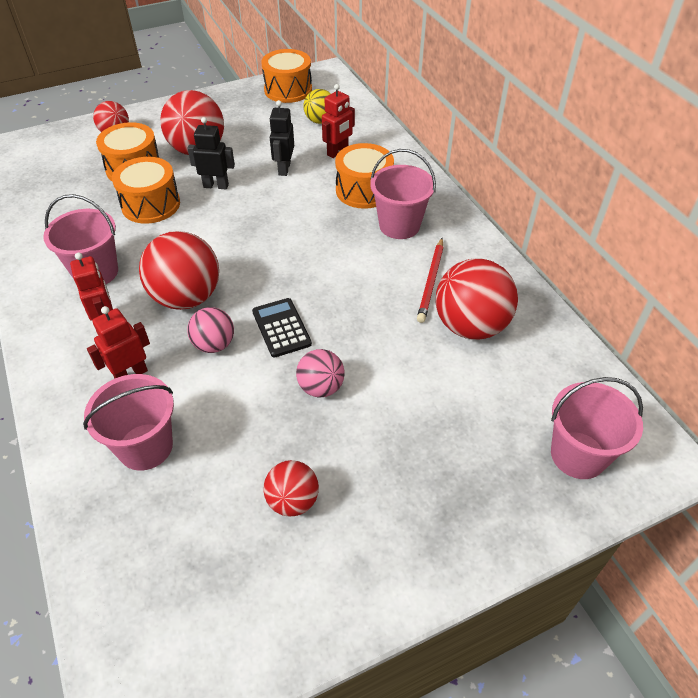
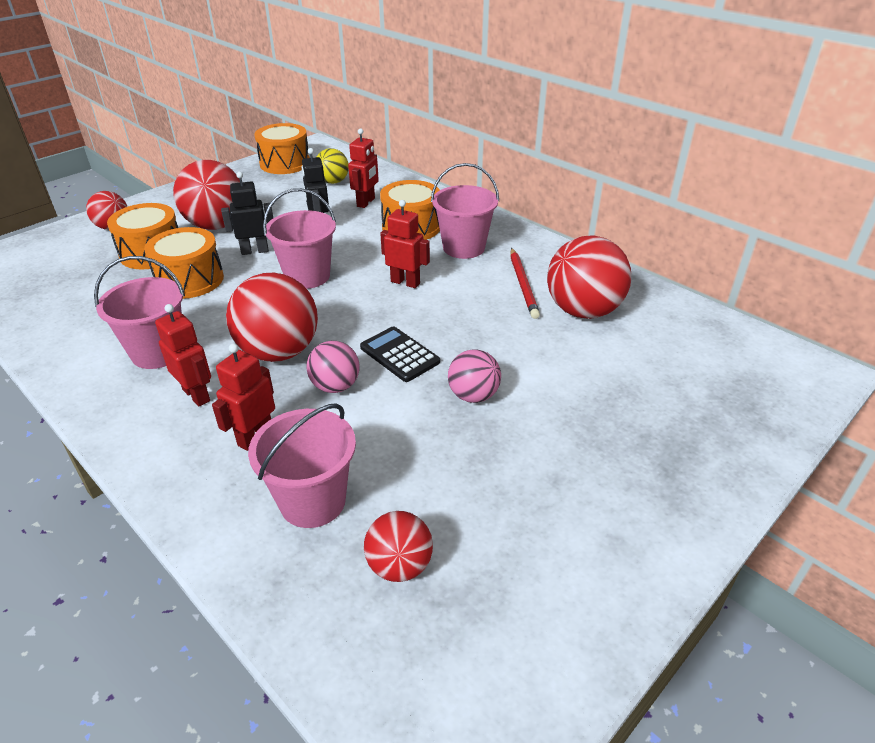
camera: 20 degrees left, 10 degrees down
red ball [264,460,319,517] -> red ball moved to [364,511,433,582]
pink bucket [551,377,643,479] -> pink bucket moved to [263,188,336,289]
none -> red robot [380,200,430,288]

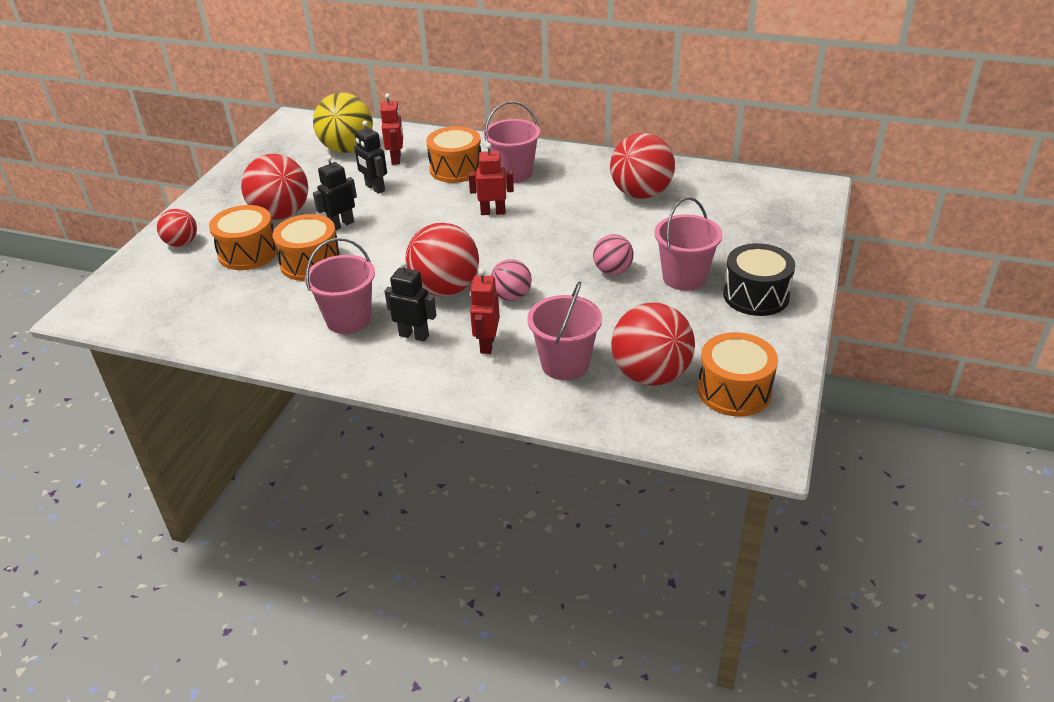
camera: 25 degrees left, 0 degrees up
red robot [155,304,211,406] -> black robot [384,261,437,342]
orange drum [254,123,310,174] -> orange drum moved to [698,332,778,417]
pink bucket [263,188,336,289] -> pink bucket moved to [654,197,723,291]
yellow ball [317,148,349,184] -> yellow ball [313,92,373,153], size x1.77
black calculator [360,327,440,382] -> none
red ball [364,511,433,582] -> red ball [611,303,695,386], size x1.77
red pencil [510,248,540,319] -> none
none -> black drum [723,243,795,316]

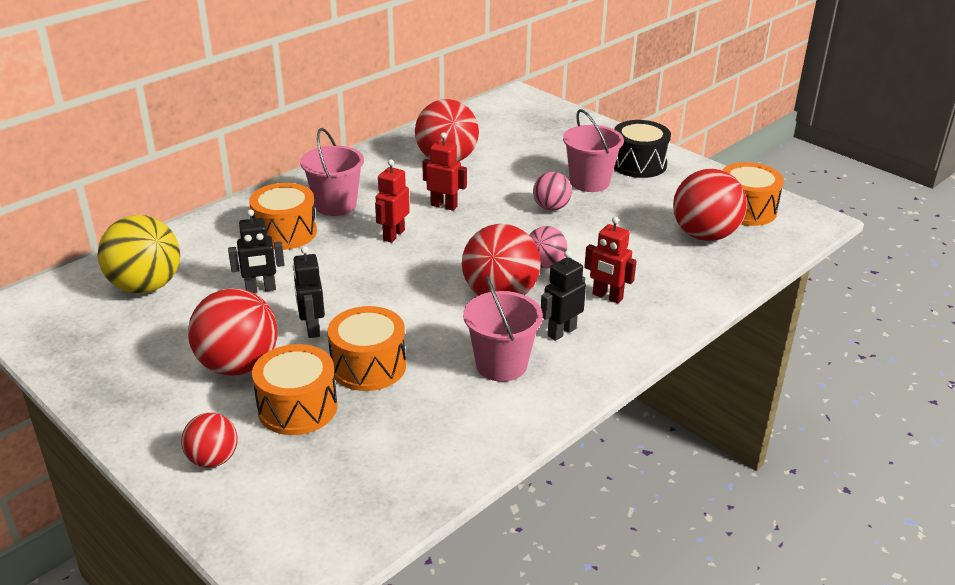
camera: 65 degrees left, 5 degrees down
red robot [380,93,403,165] -> red robot moved to [422,132,467,211]
pink bucket [527,281,602,380] -> none

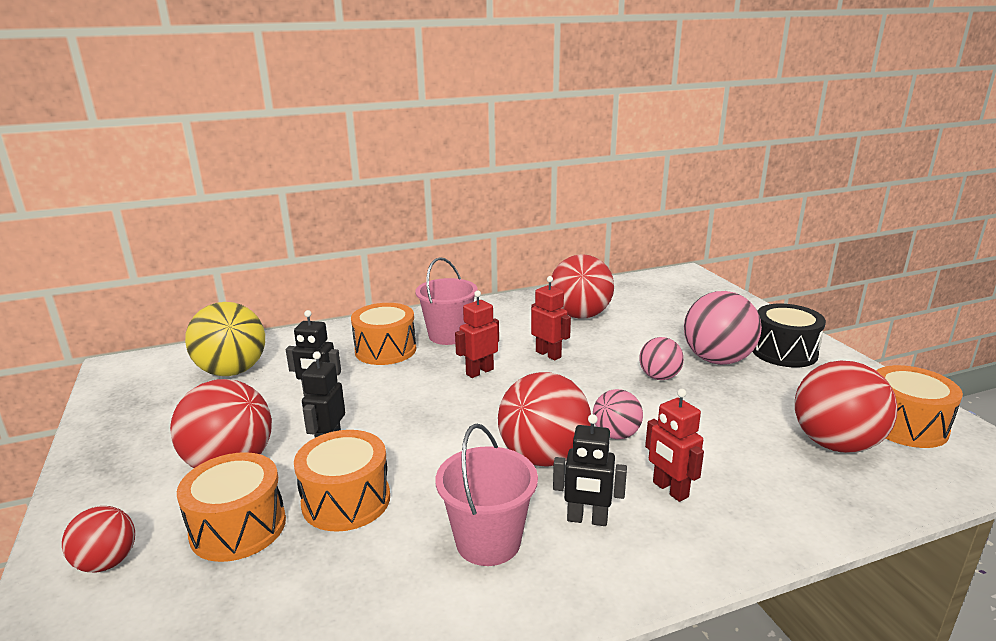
camera: 25 degrees right, 10 degrees down
black robot [541,250,586,341] -> black robot turned 150 degrees counterclockwise [553,414,627,526]
pink bucket [563,109,624,192] -> pink ball [684,291,762,365]

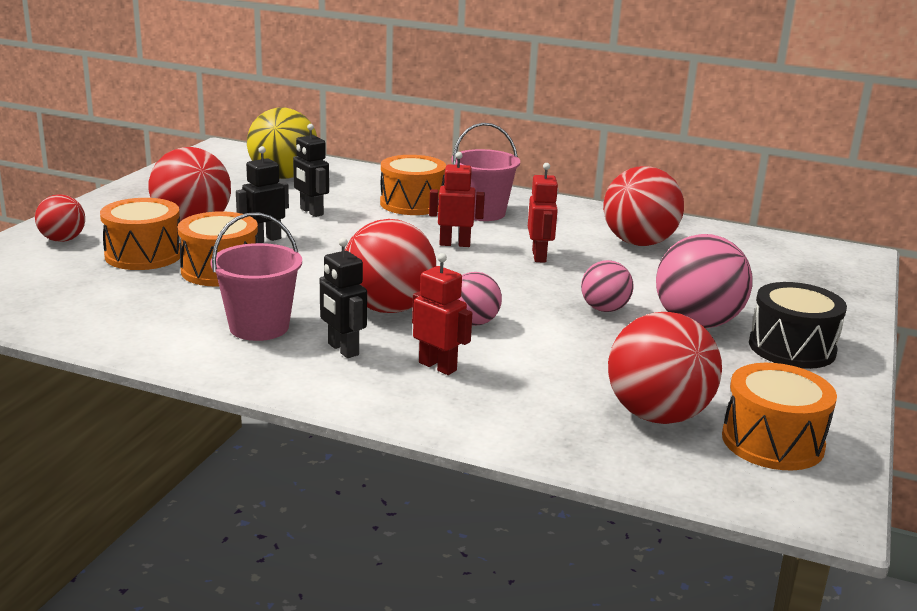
camera: 40 degrees right, 0 degrees up
red robot [645,389,704,502] -> red robot turned 120 degrees clockwise [412,253,472,375]

